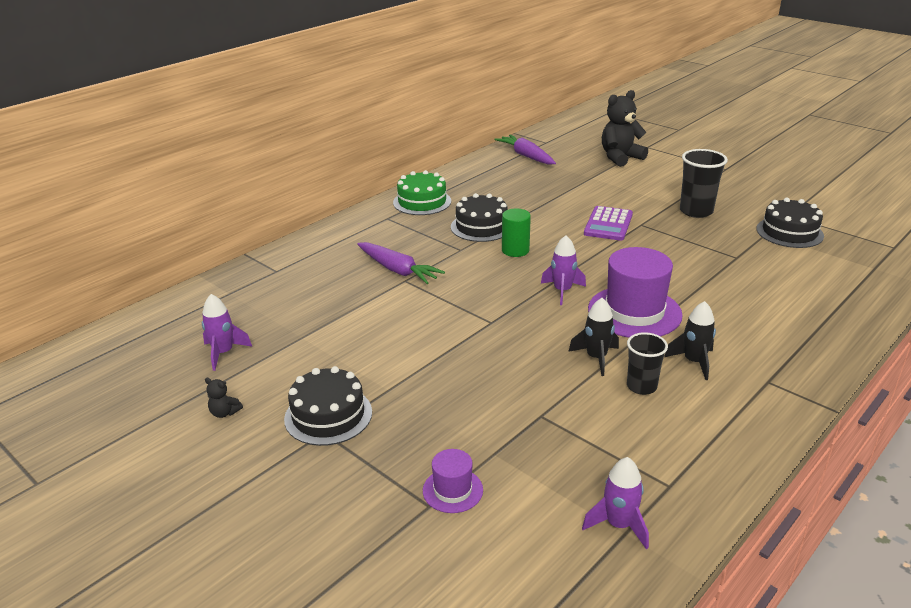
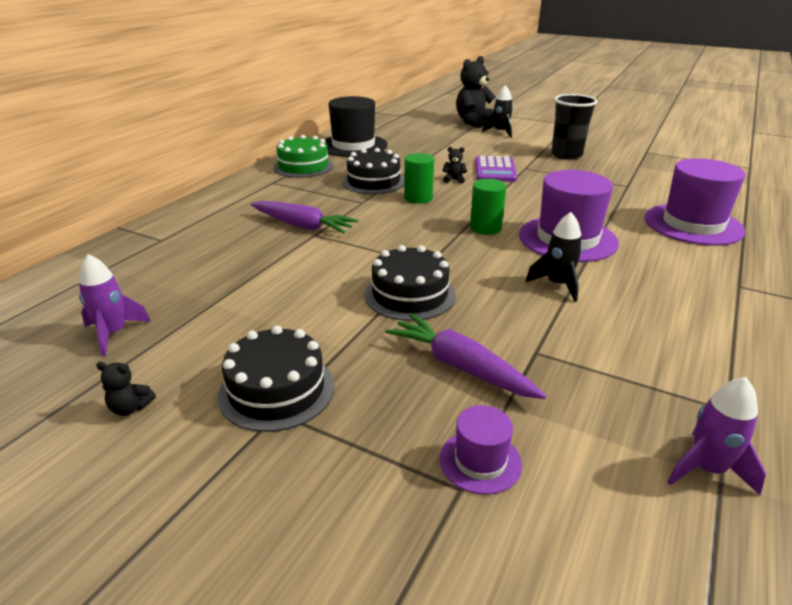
camera: 15 degrees left, 0 degrees up
purple carrot [494,134,556,164] -> purple carrot moved to [385,314,546,399]
purple rocket [541,235,586,305] -> green cylinder [470,179,506,235]
black cup [627,332,668,395] -> none
black rocket [664,301,716,380] -> black rocket moved to [482,85,513,138]
black cake [756,198,824,248] -> black cake moved to [364,245,456,321]
none -> black hat [324,96,388,157]
none -> black teddy bear [442,147,467,184]
none -> purple hat [644,158,745,246]

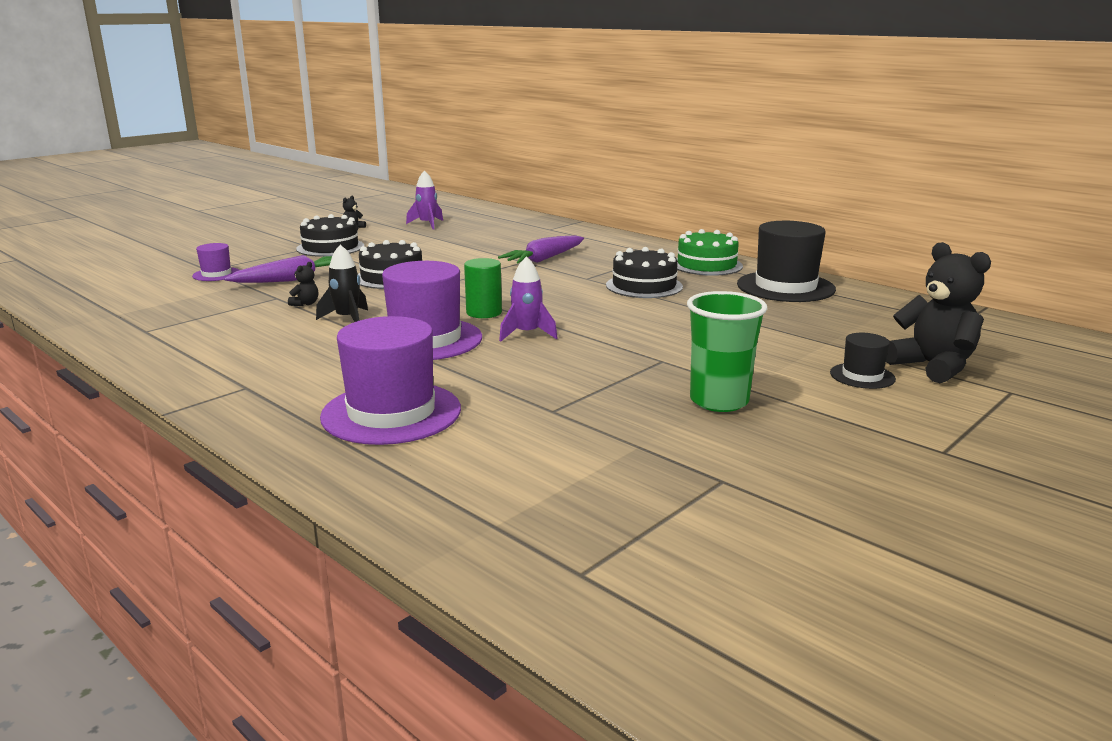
camera: 105 degrees right, 10 degrees down
green cylinder [404,153,434,204] -> none
black teddy bear [442,147,467,184] -> black teddy bear moved to [288,262,318,306]
purple calculator [475,156,517,182] -> none
black rocket [482,85,513,138] -> black hat [830,333,896,389]
black cup [551,94,598,160] -> green cup [687,291,768,412]
purple rocket [667,377,766,495] -> purple rocket moved to [499,257,558,342]

